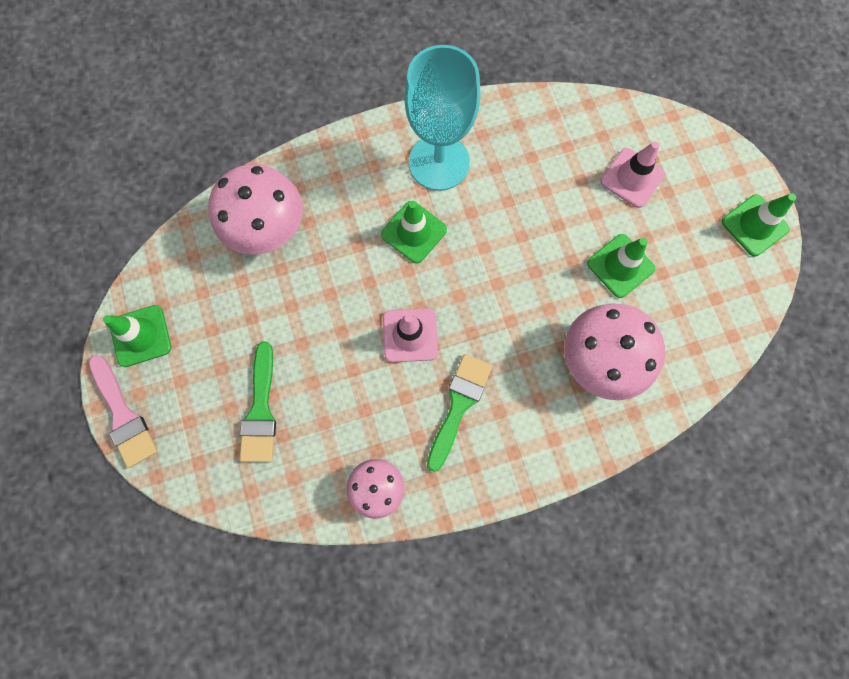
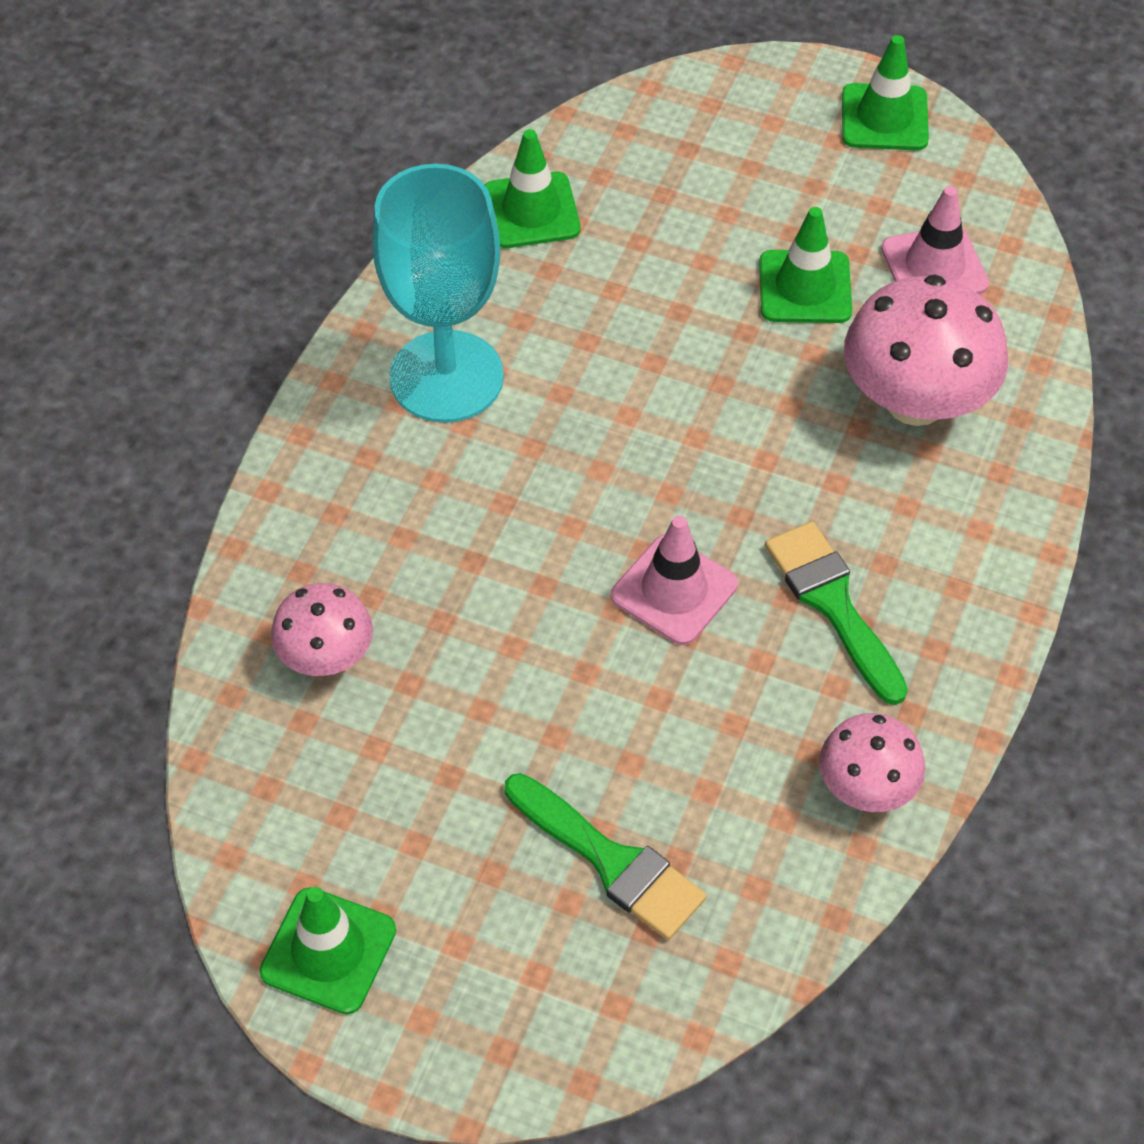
camera: 50 degrees left, 20 degrees down
pink brush [89,355,158,468] -> none
pink mushroom [208,164,303,255] -> pink mushroom [271,583,373,676], size x0.58
green traffic cone [381,201,447,263] -> green traffic cone moved to [485,129,581,248]
pink traffic cone [601,141,665,208] -> pink traffic cone moved to [881,186,989,294]

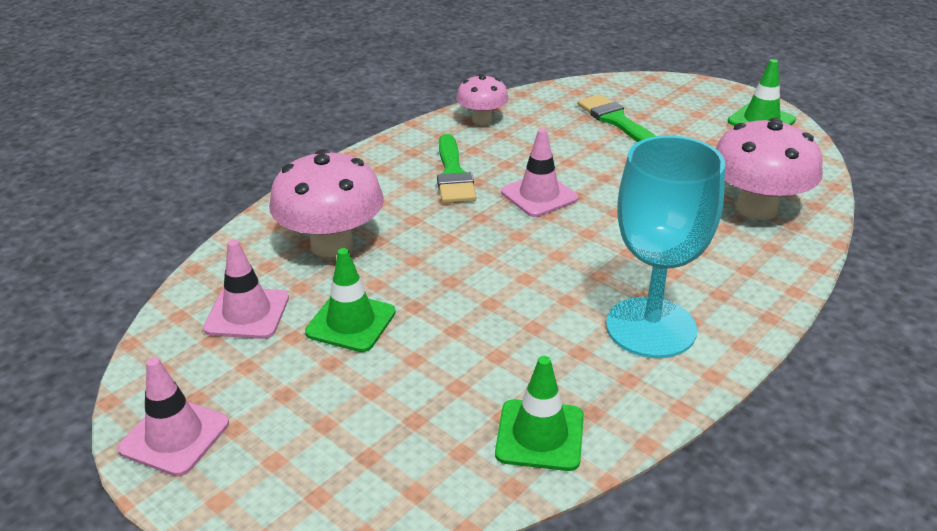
camera: 160 degrees left, 20 degrees down
pink mushroom [271,583,373,676] -> pink mushroom [716,118,823,220], size x1.72
green traffic cone [842,35,929,150] -> pink traffic cone [118,357,229,476]

